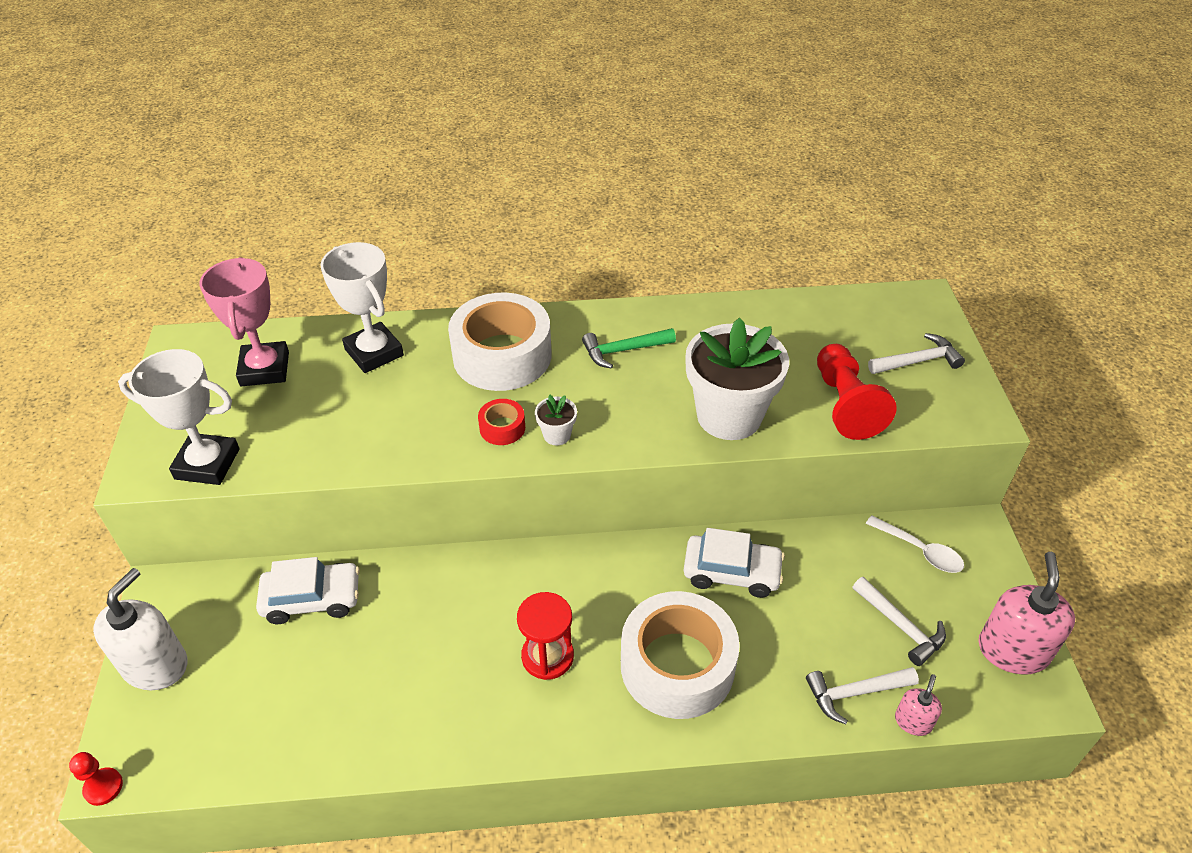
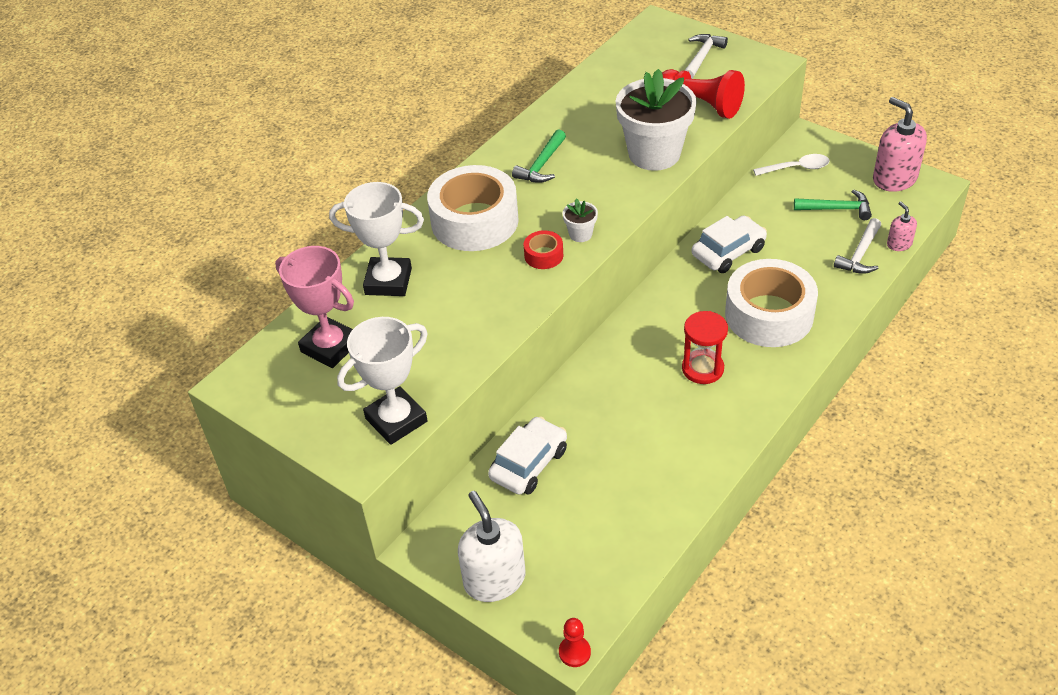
camera: 45 degrees left, 0 degrees up
white hammer [853,577,946,666] -> green hammer [794,189,872,220]

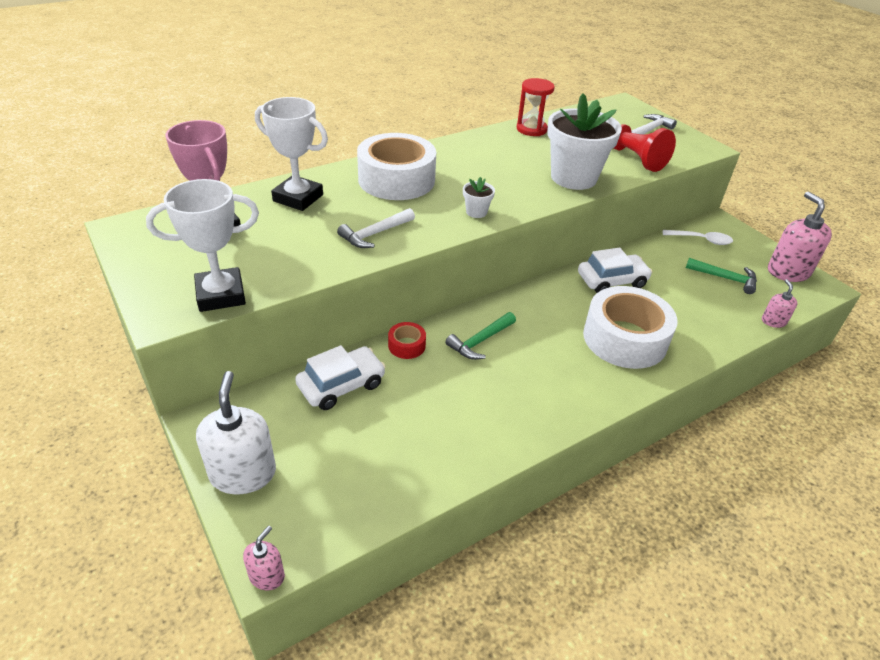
camera: 15 degrees right, 5 degrees down
green hammer [512,129,566,183] -> green hammer moved to [445,312,516,360]
red tape [524,230,563,269] -> red tape moved to [388,322,426,359]
red pawn [559,618,591,667] -> pink soap dispenser [243,526,285,590]
red hourglass [682,311,728,384] -> red hourglass moved to [517,78,555,136]
white hammer [834,218,881,274] -> white hammer moved to [337,208,415,248]

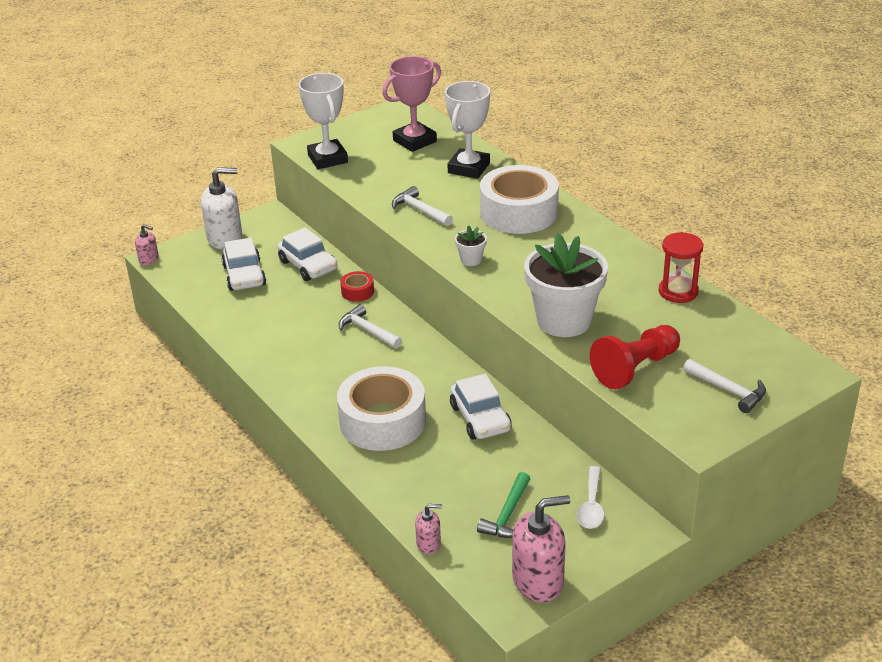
camera: 90 degrees right, 5 degrees down
green hammer [445,312,516,360] -> white hammer [339,304,402,349]
none -> white car [221,238,266,291]

